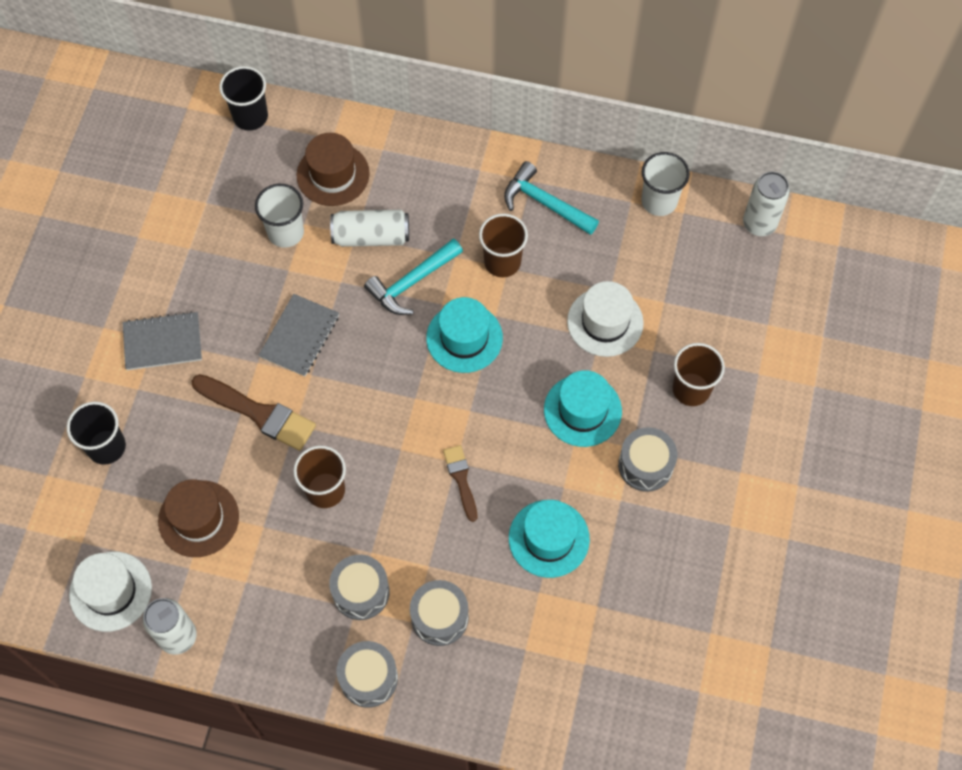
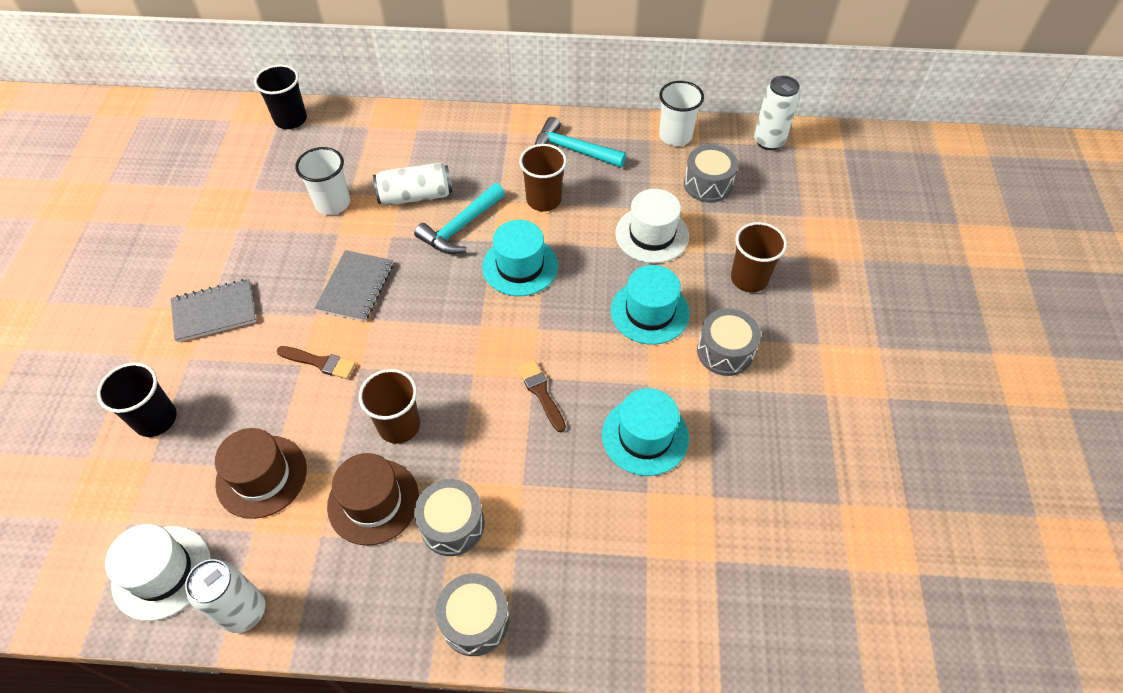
camera: 10 degrees left, 10 degrees down
brown brush [191,374,316,451] -> brown brush [277,346,356,379], size x0.58
brown hat [296,133,370,206] -> brown hat moved to [327,453,419,546]
grey drum [410,580,469,646] -> grey drum moved to [684,145,738,203]

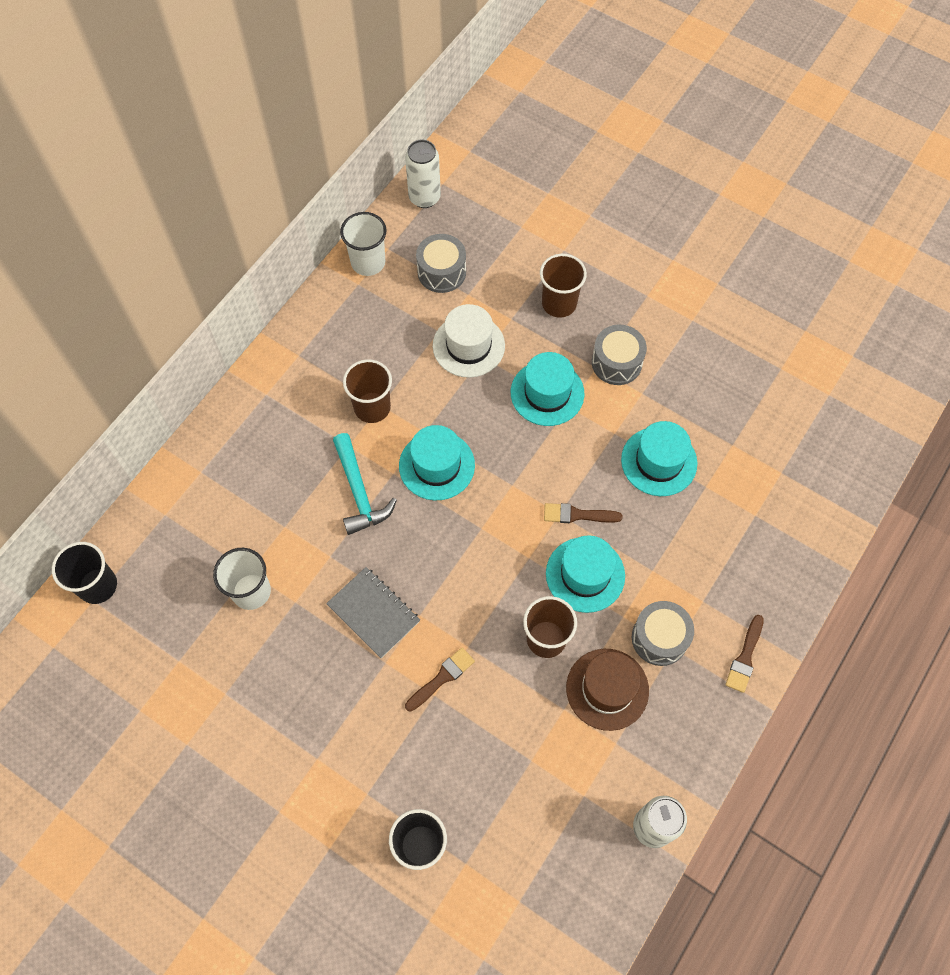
camera: 60 degrees left, 10 degrees up
white hat [105,524,211,621] -> none
grey notebook [171,279,256,342] -> none
brown hat [215,428,307,519] -> none
white can [373,162,452,205] -> none
grey drum [435,573,509,656] -> brown brush [725,615,764,693]
turquoise hammer [535,117,626,168] -> none
none -> turquoise hat [546,535,625,613]

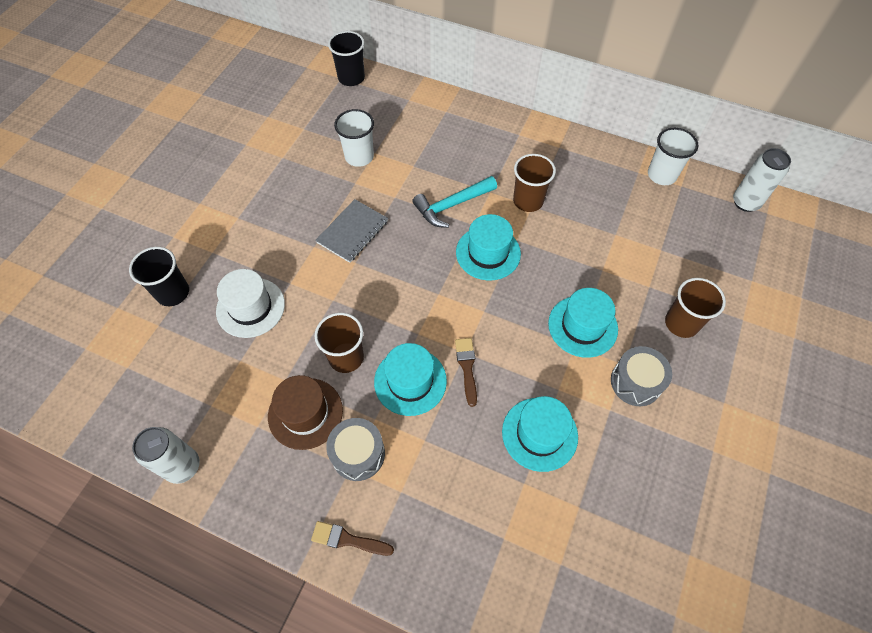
camera: 80 degrees right, 5 degrees down
brown brush [405,647,475,712] -> none
grey drum [416,234,466,293] -> none
white hat [433,304,505,378] -> white hat moved to [216,269,285,338]

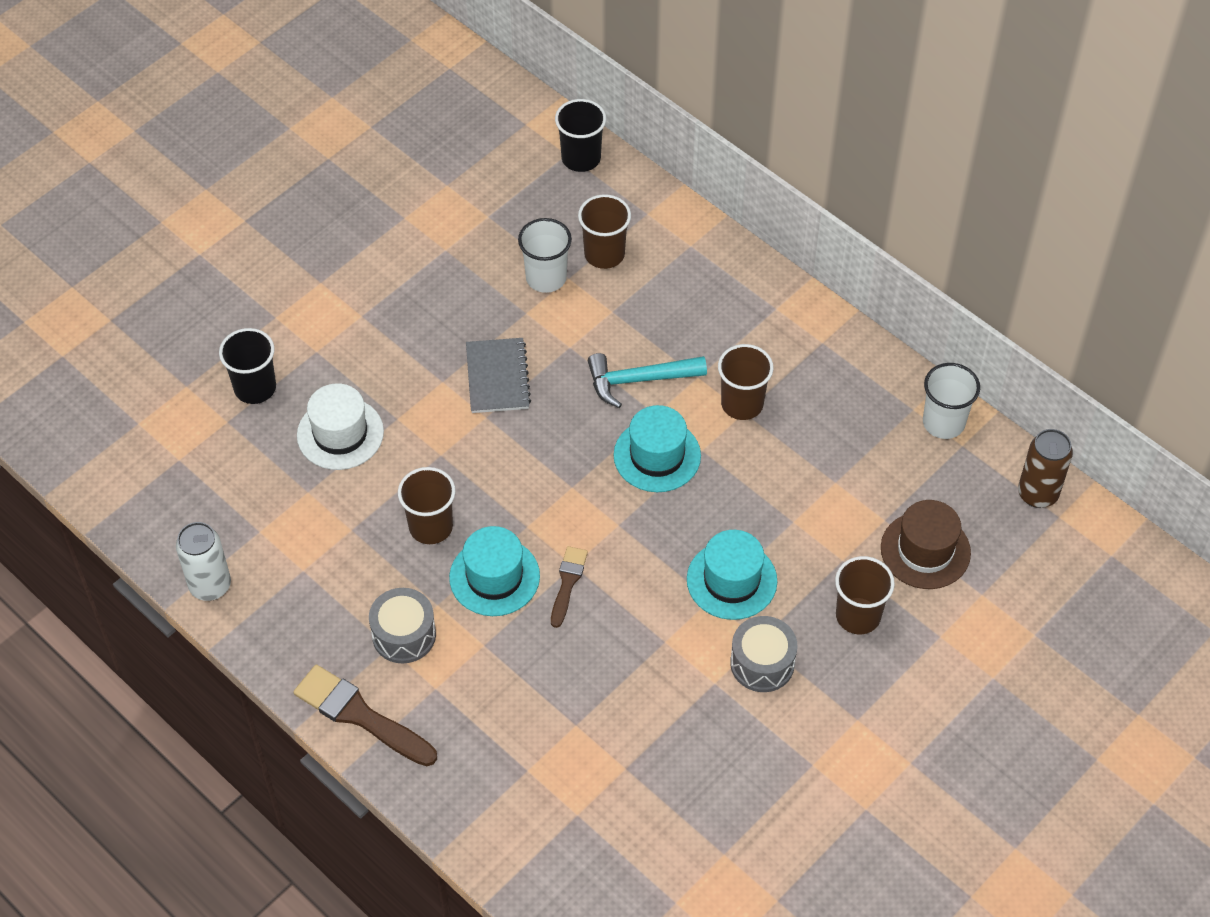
camera: 20 degrees right, 5 degrees down
brown hat [268,375,343,450] -> brown hat moved to [881,500,971,589]
brown brush [311,521,394,556] -> brown brush [293,664,437,766], size x1.71
grey notebook [315,199,388,263] -> grey notebook turned 60 degrees counterclockwise [466,338,531,413]
turquoise hat [502,396,578,472] -> none
white can [733,148,791,212] -> brown can [1018,429,1073,508]
none -> brown cup [578,194,631,269]

